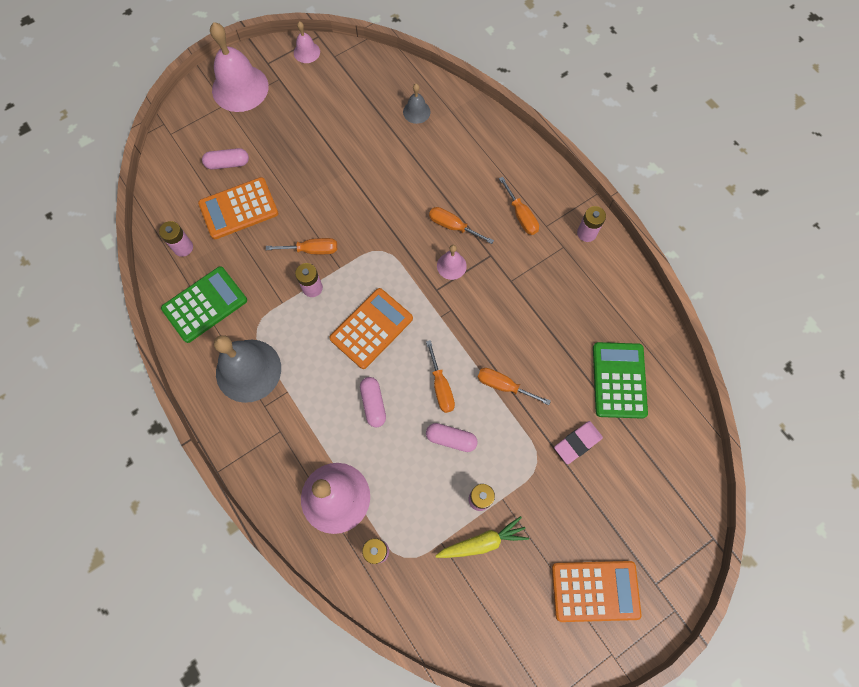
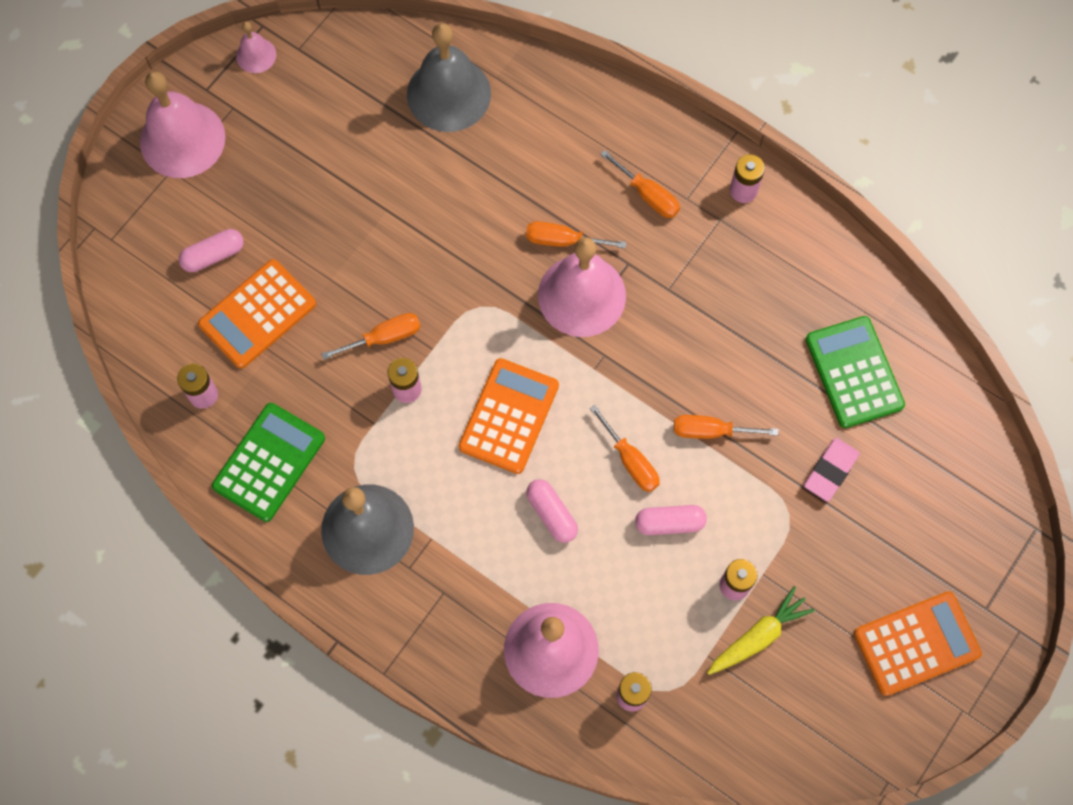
camera: 20 degrees left, 0 degrees up
grey bell [403,84,430,124] -> grey bell [407,23,491,132], size x2.08
pink bell [437,245,467,280] -> pink bell [538,237,626,337], size x2.08

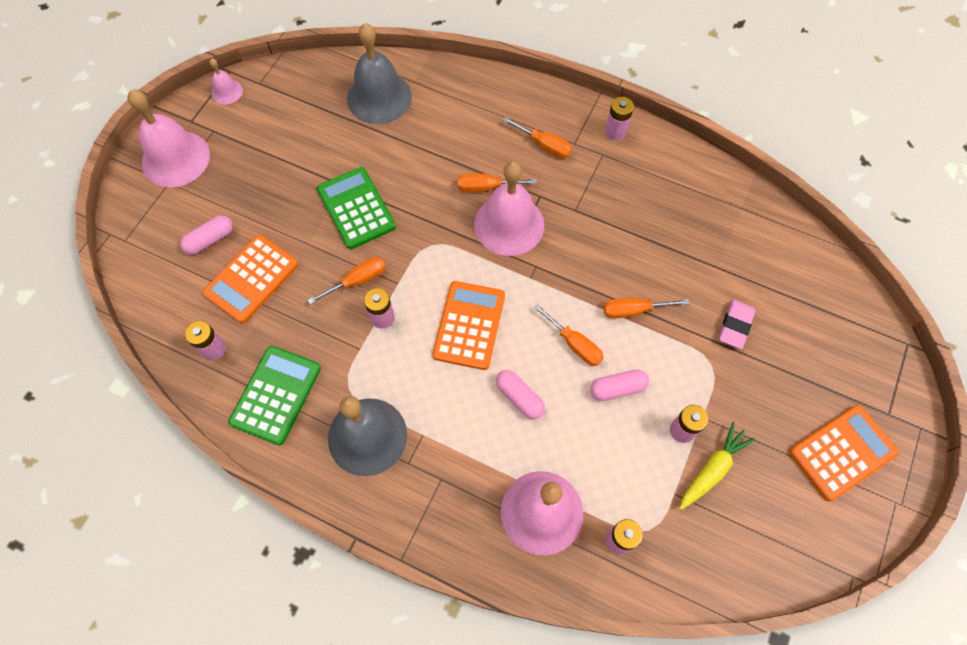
camera: 10 degrees left, 5 degrees down
green calculator [805,316,905,428] -> green calculator moved to [317,167,396,249]

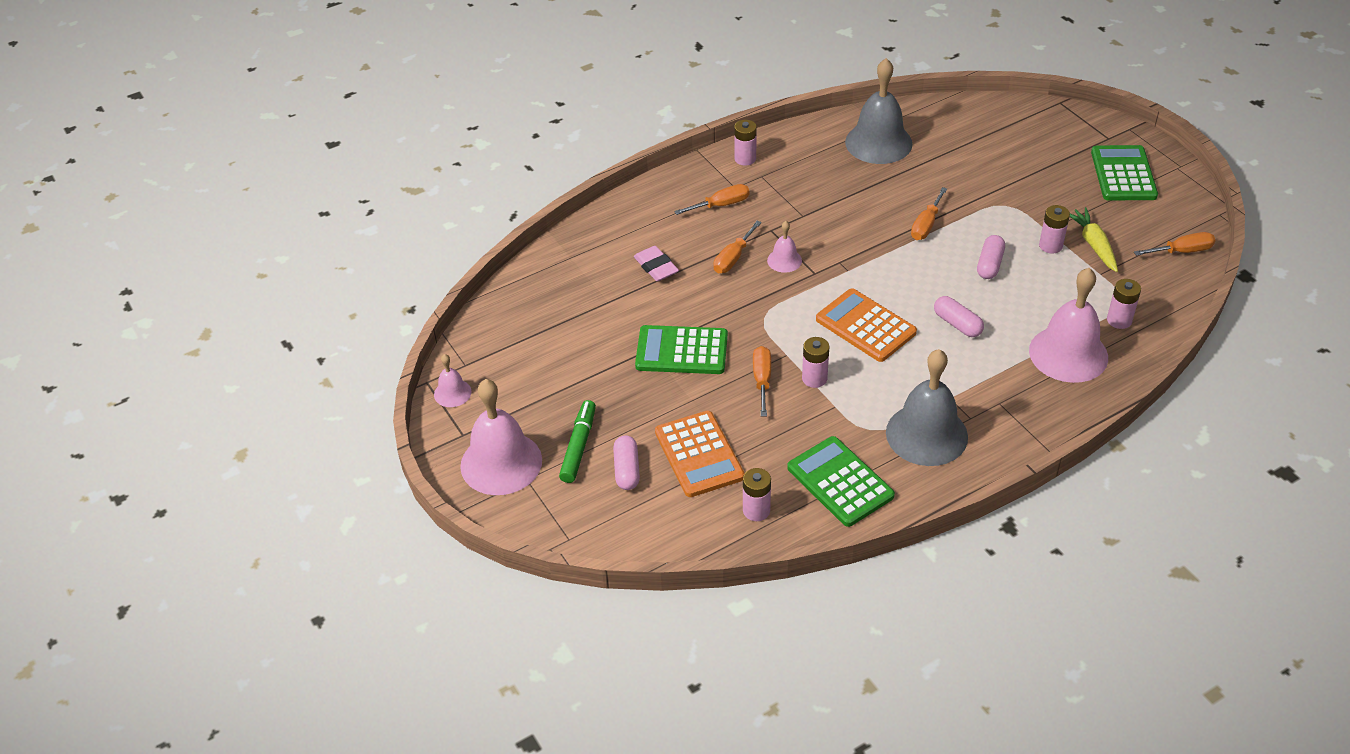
camera: 55 degrees left, 20 degrees down
grey bell [347,23,412,124] -> grey bell moved to [845,58,913,164]
pink bell [474,161,544,256] -> pink bell [767,221,802,273], size x0.48
pink capsule [496,370,545,419] -> pink capsule turned 60 degrees clockwise [934,296,984,337]
orange screwdriver [534,304,604,366] -> orange screwdriver moved to [1134,232,1215,256]
pink eraser [719,300,755,349] -> pink eraser moved to [634,246,679,281]
orange calculator [789,405,899,501] -> green calculator [1091,145,1158,200]
none -> green marker [559,400,596,483]

